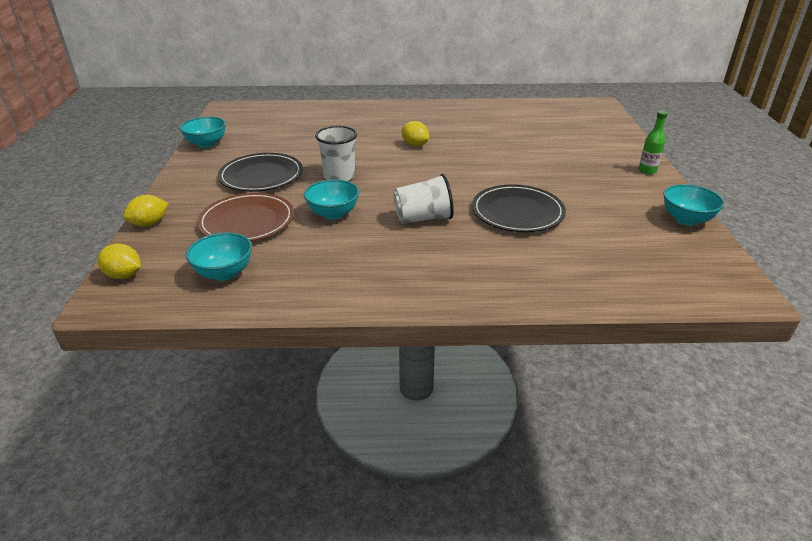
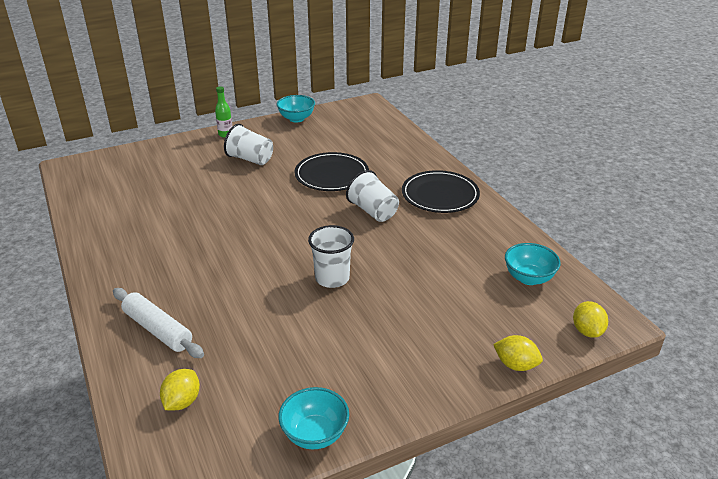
camera: 115 degrees left, 0 degrees up
brown plate [197,193,294,241] -> none
black plate [218,153,303,192] -> black plate moved to [402,170,480,213]
turquoise bowl [304,179,359,220] -> none
yellow lemon [402,121,429,147] -> yellow lemon moved to [160,369,200,410]
none -> white rolling pin [113,288,204,358]
none -> white cup [224,124,273,165]

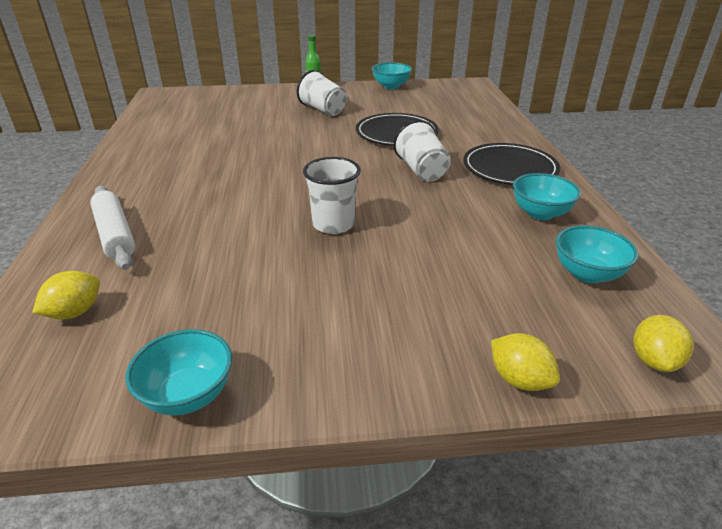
camera: 20 degrees right, 0 degrees up
none -> turquoise bowl [513,173,581,220]

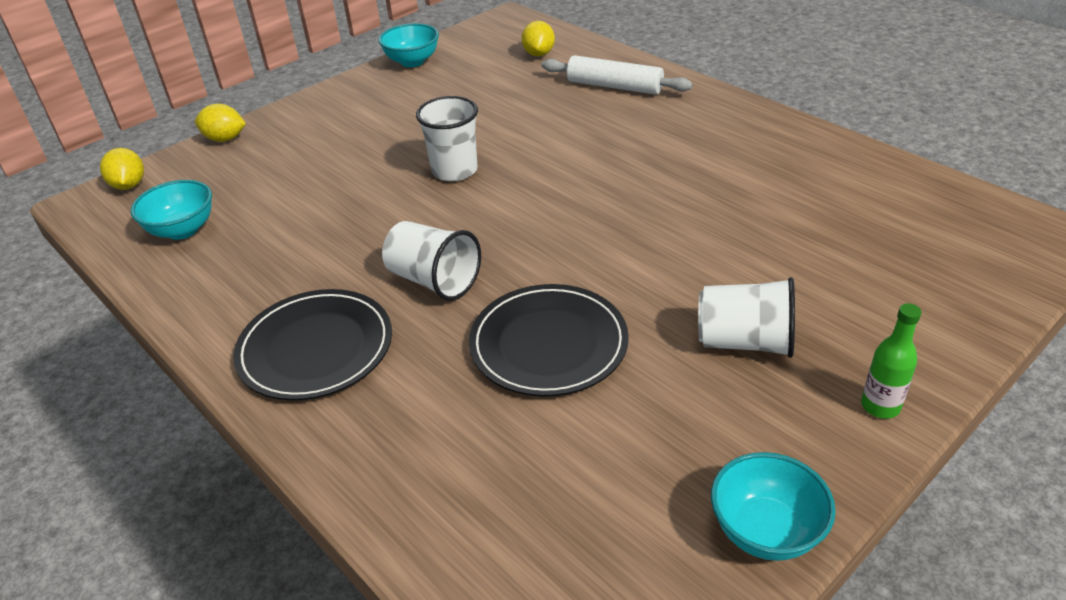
camera: 145 degrees right, 5 degrees up
turquoise bowl [513,173,581,220] -> none

